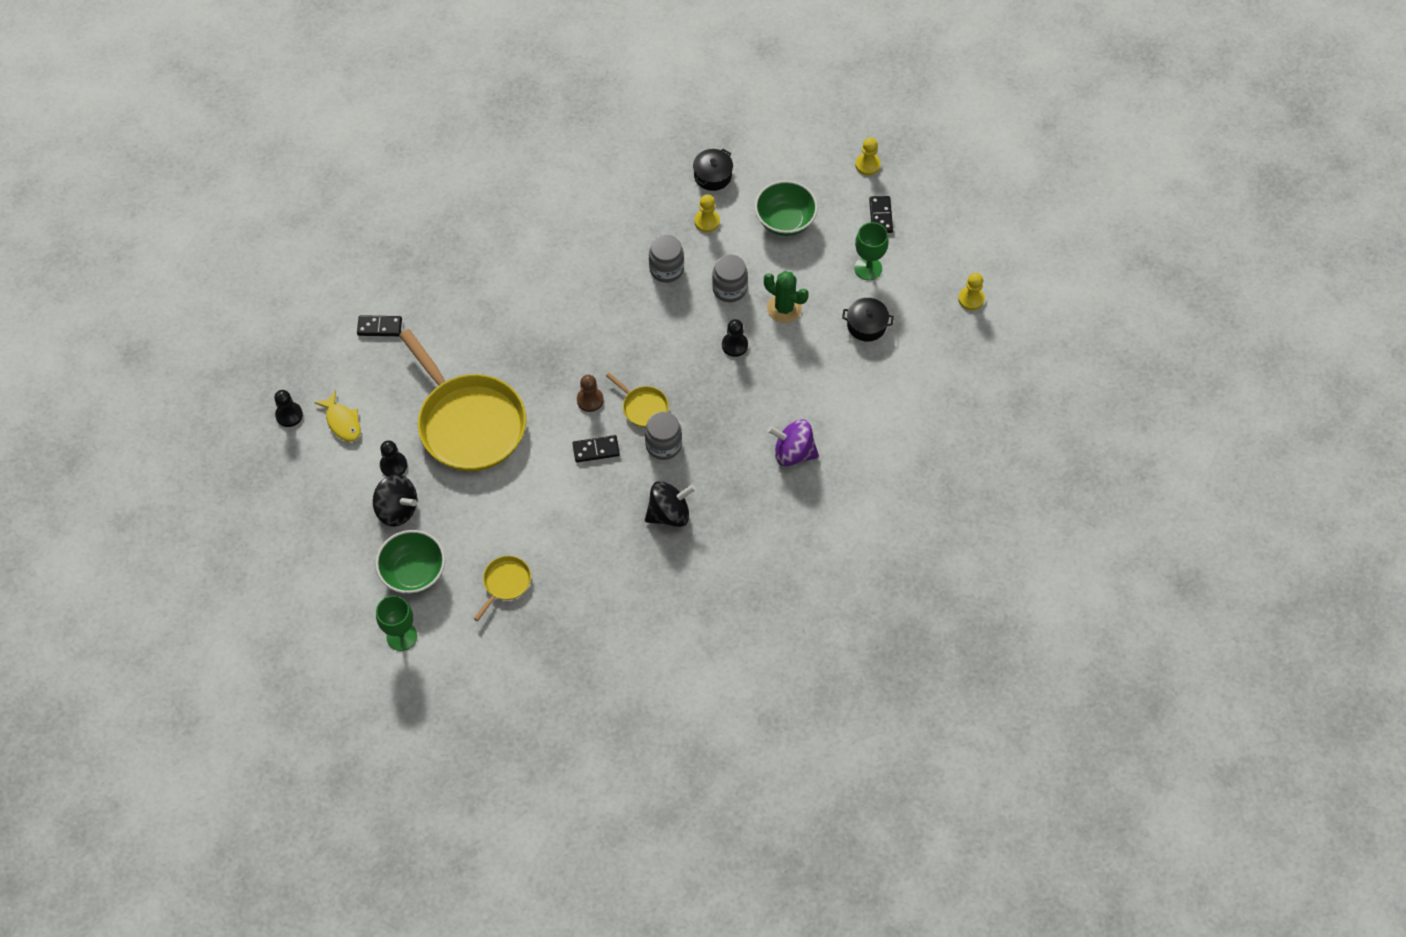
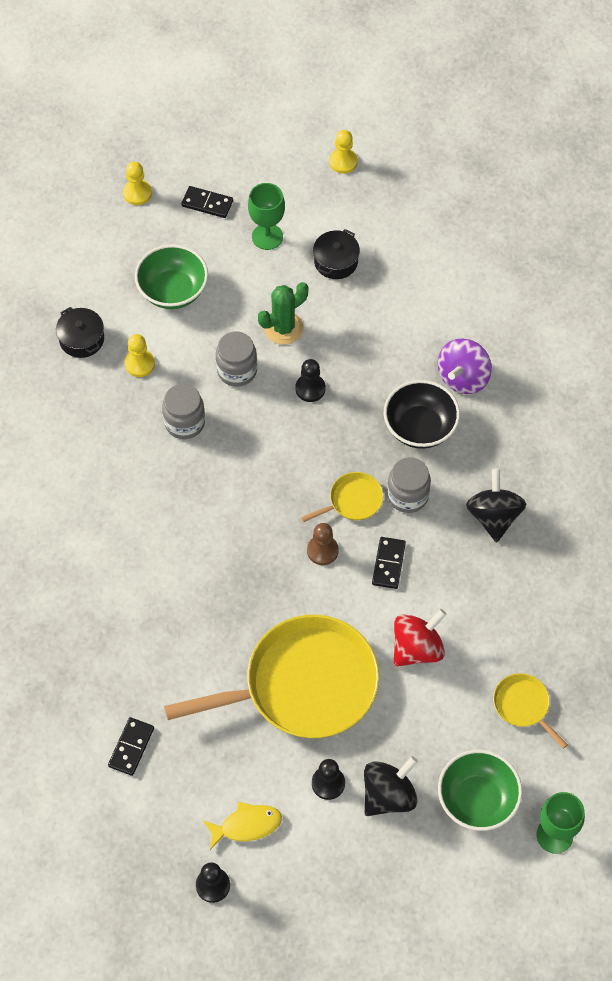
camera: 70 degrees left, 0 degrees up
none -> black bowl [384,380,460,449]
none -> red spinning top [393,609,446,667]

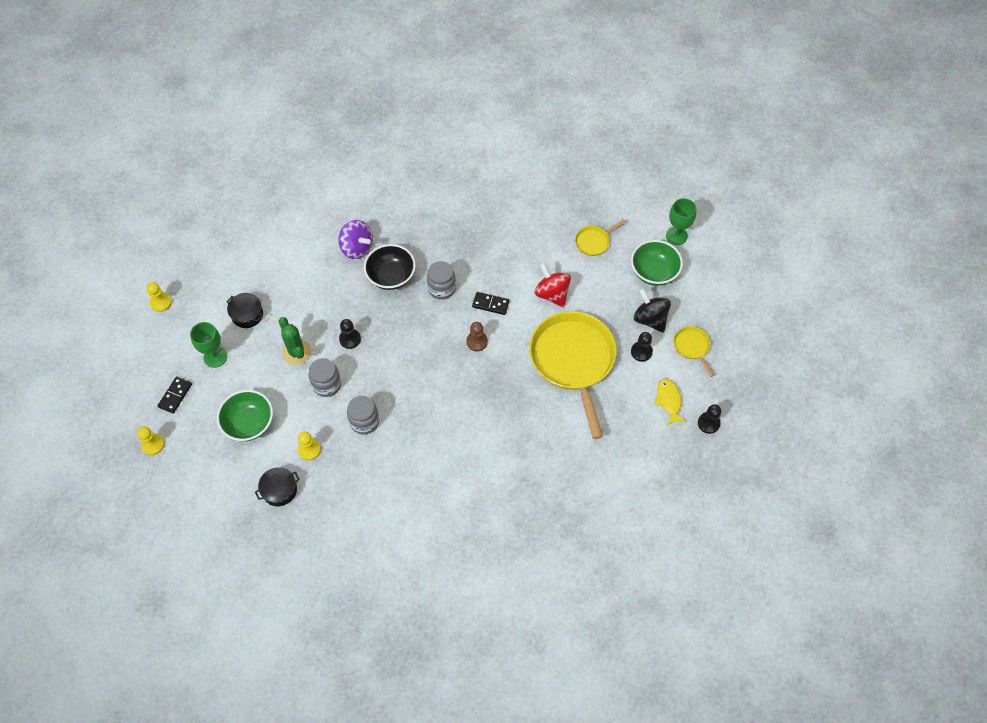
camera: 85 degrees left, 0 degrees up
black domino [108,717,154,776] -> none
yellow pan [301,472,383,522] -> yellow pan moved to [674,326,714,377]
black spinning top [466,469,526,542] -> none

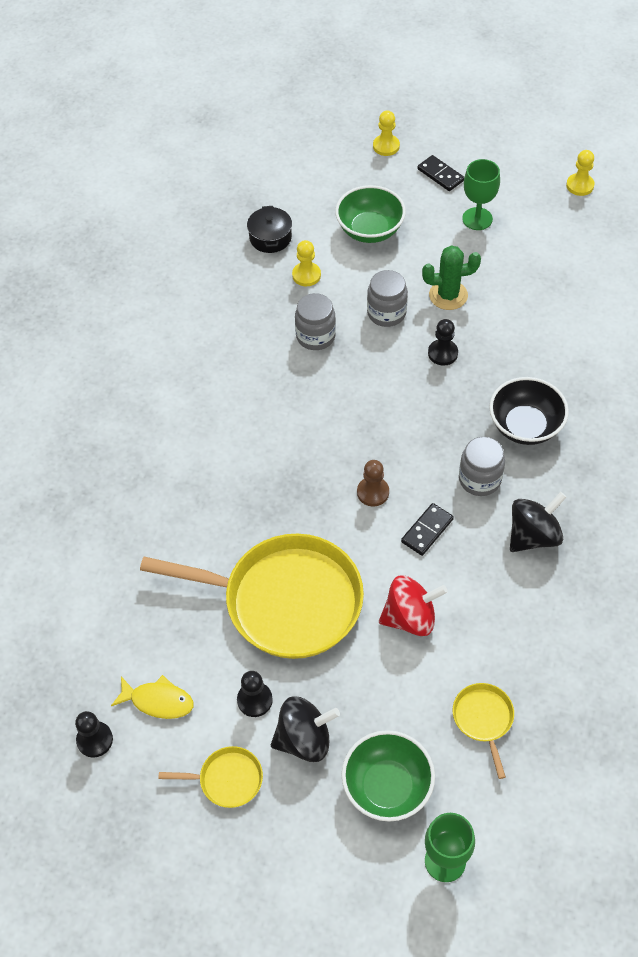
camera: 115 degrees right, 5 degrees down
black pot [226,293,263,328] -> none
purple spinning top [338,220,373,259] -> none
none -> black spinning top [510,492,567,552]

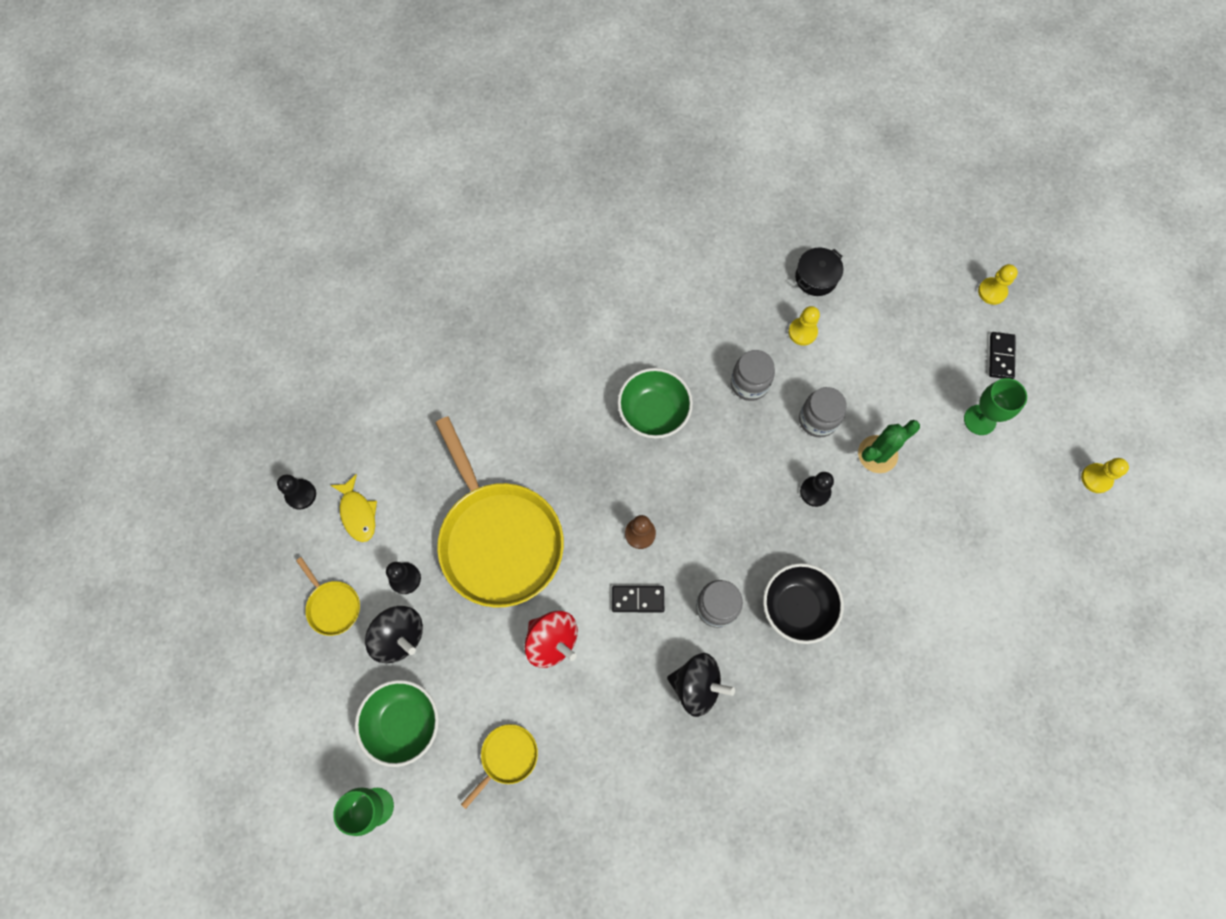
camera: 50 degrees right, 15 degrees up
green bowl [335,185,406,243] -> green bowl moved to [617,368,693,439]
green cactus [422,245,481,310] -> green cactus turned 75 degrees counterclockwise [858,420,920,473]

